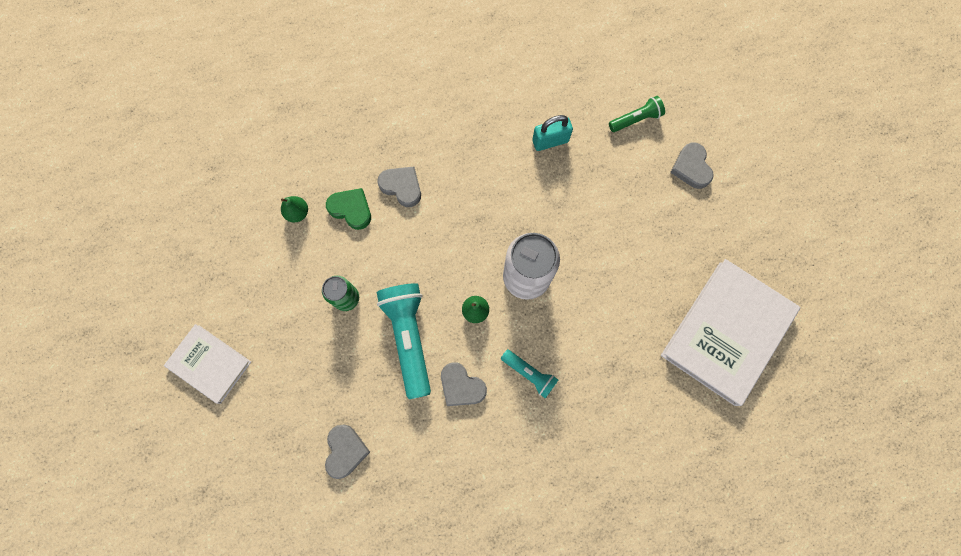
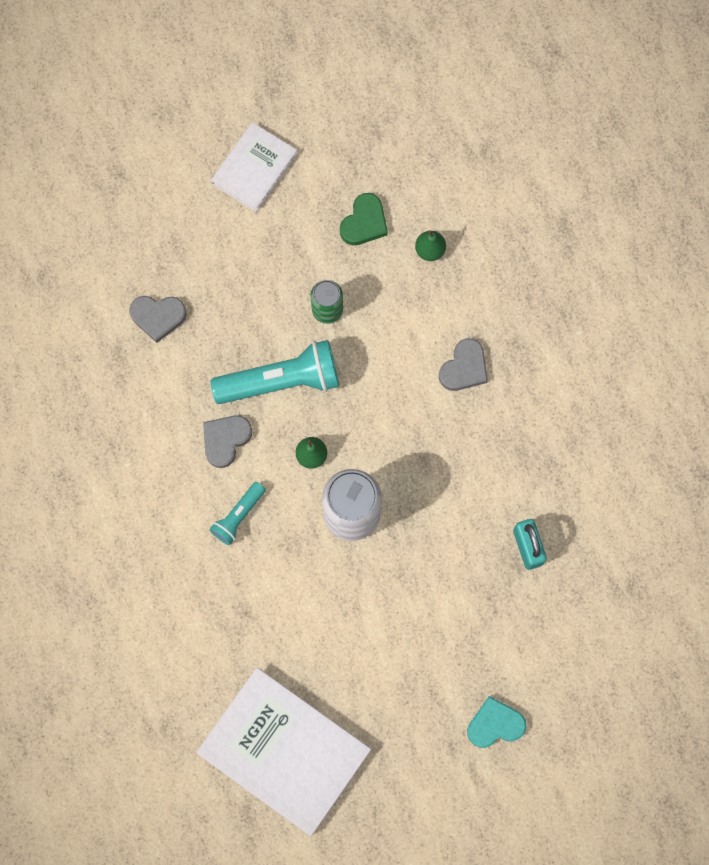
camera: 90 degrees right, 0 degrees up
green heart [326,188,371,230] -> green heart moved to [340,193,388,245]
green flashlight [609,96,665,132] -> none
grey heart [670,142,714,189] -> turquoise heart [467,696,526,748]

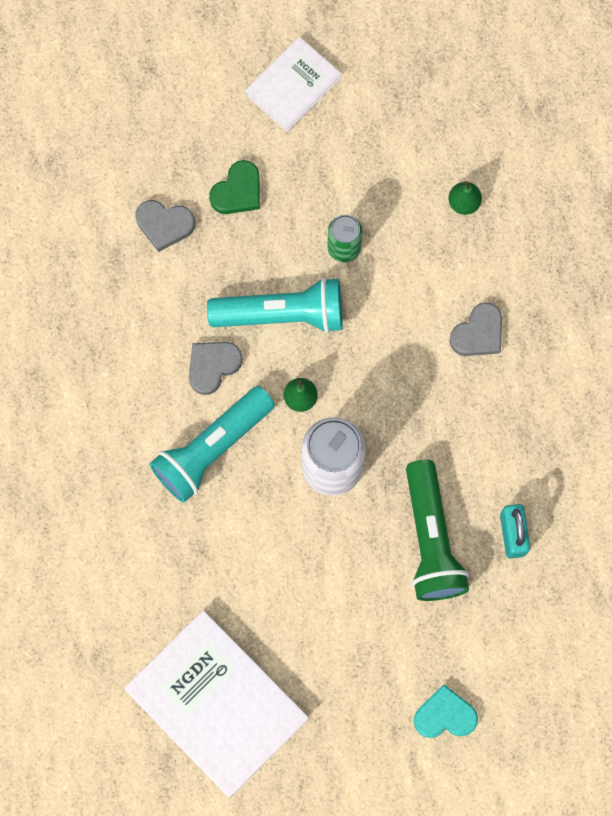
camera: 10 degrees right, 0 degrees up
turquoise flashlight [209,482,266,546] -> turquoise flashlight [149,386,275,503], size x1.87
green heart [340,193,388,245] -> green heart moved to [209,160,260,214]
none -> green flashlight [406,460,469,601]

